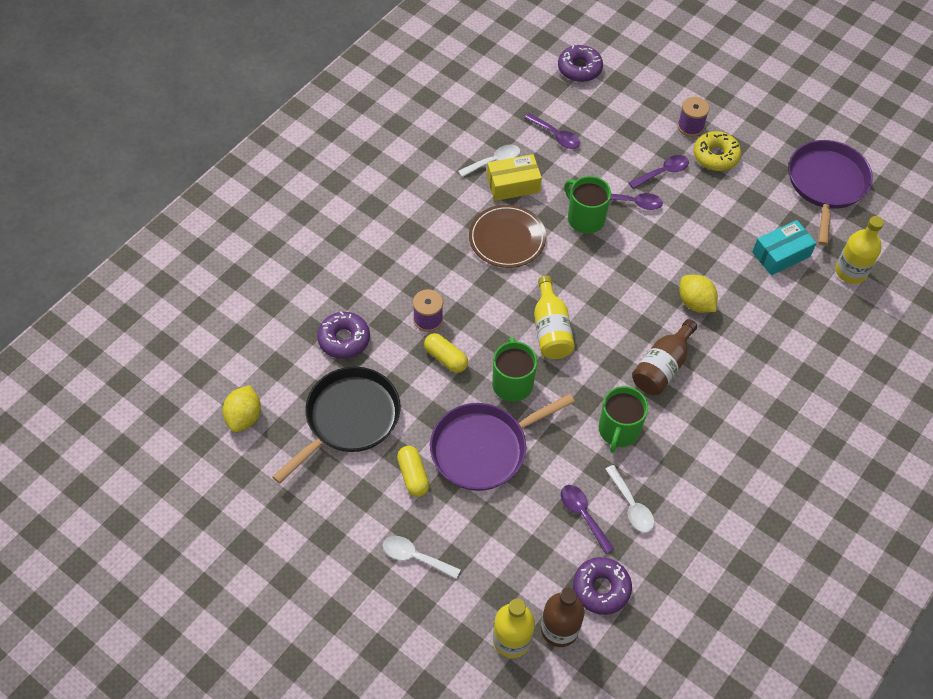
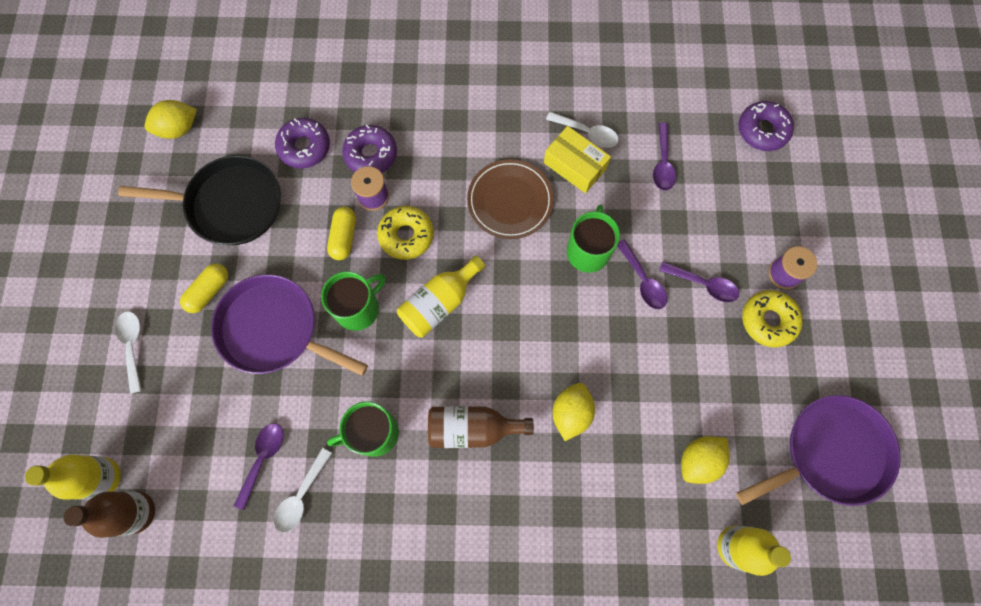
camera: 55 degrees right, 15 degrees up
purple donut [573,557,632,615] -> purple donut moved to [342,125,397,173]
turquoise box [752,220,816,275] -> yellow lemon [681,436,730,484]
none -> yellow donut [377,206,434,260]

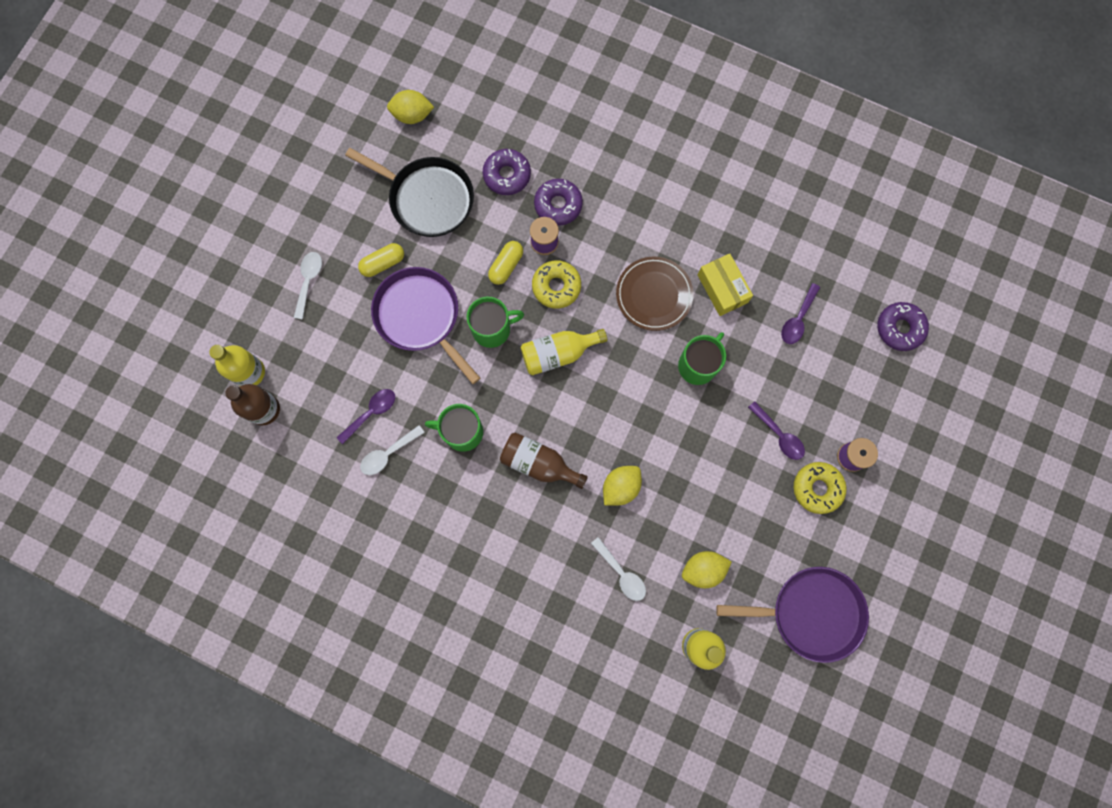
camera: 25 degrees right, 5 degrees up
white spoon [546,112,619,147] -> white spoon moved to [591,537,646,601]
purple spoon [617,239,667,309] -> none

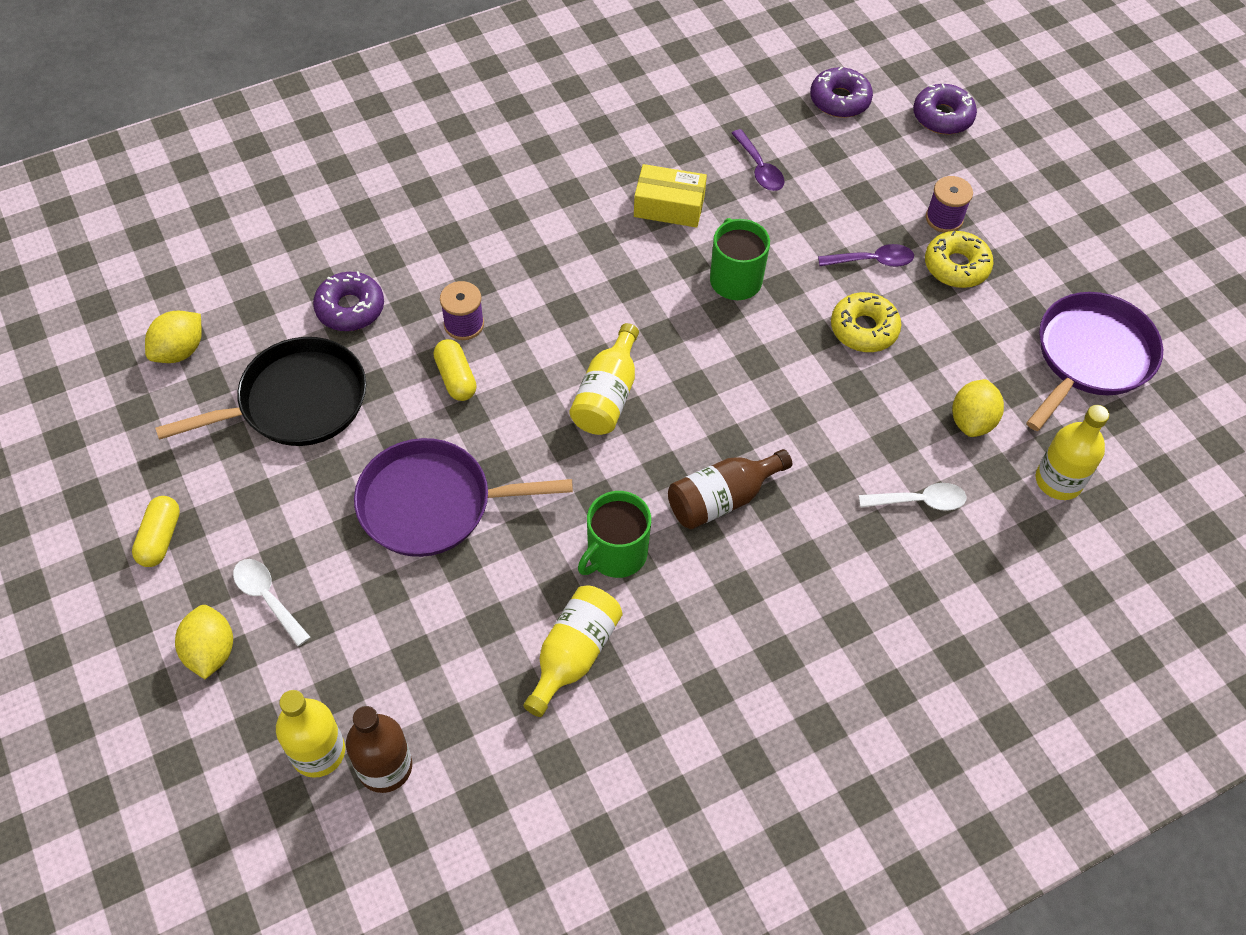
camera: 55 degrees left, 20 degrees down
purple spoon [337,389,395,444] -> none
yellow capsule [358,243,404,277] -> yellow capsule moved to [132,496,180,567]
white spoon [360,425,425,475] -> yellow bottle [523,585,622,717]
green mug [467,297,524,348] -> none
yellow donut [532,260,581,309] -> yellow donut moved to [831,292,901,352]
purple donut [534,179,583,226] -> purple donut moved to [913,84,977,134]
yellow lemon [603,466,642,505] -> yellow lemon moved to [175,605,233,679]
brown plate [616,257,693,331] -> none

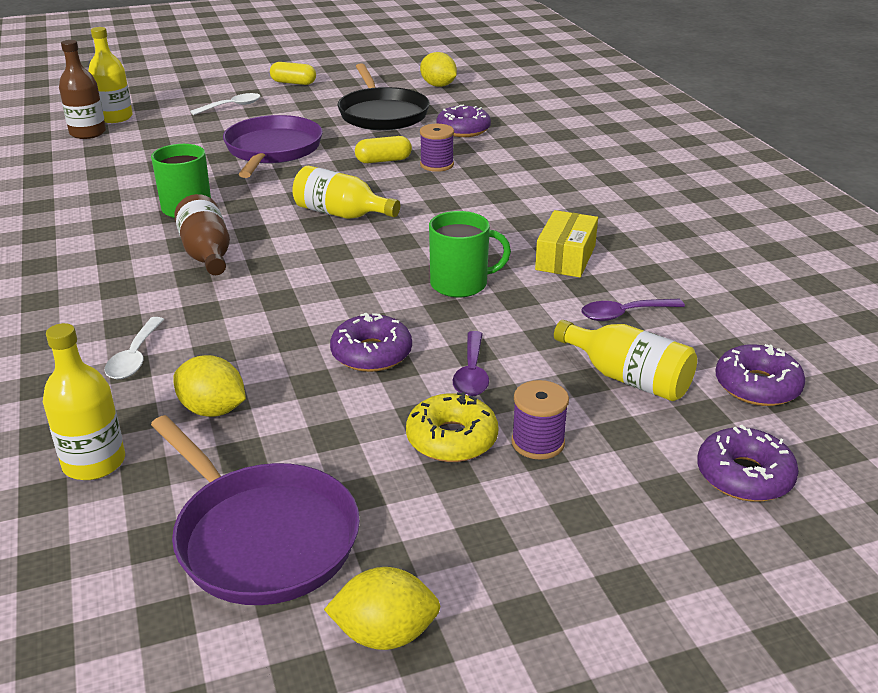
camera: 100 degrees right, 25 degrees down
yellow lemon [175,605,233,679] -> yellow lemon moved to [324,567,441,650]
yellow bottle [523,585,622,717] -> yellow bottle moved to [554,320,697,401]
yellow donut [831,292,901,352] -> purple donut [330,313,412,372]

